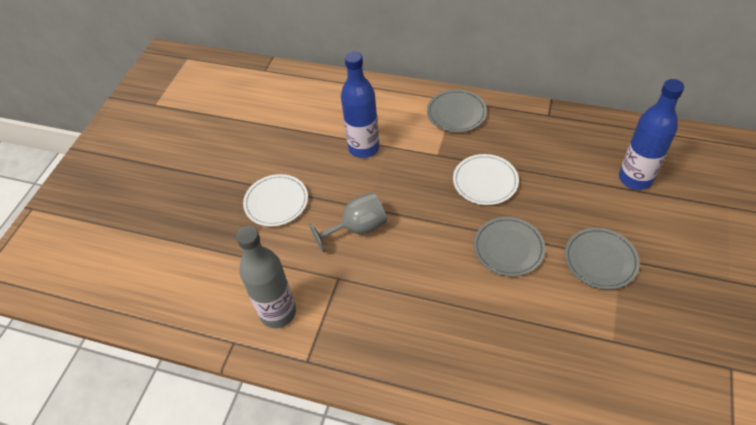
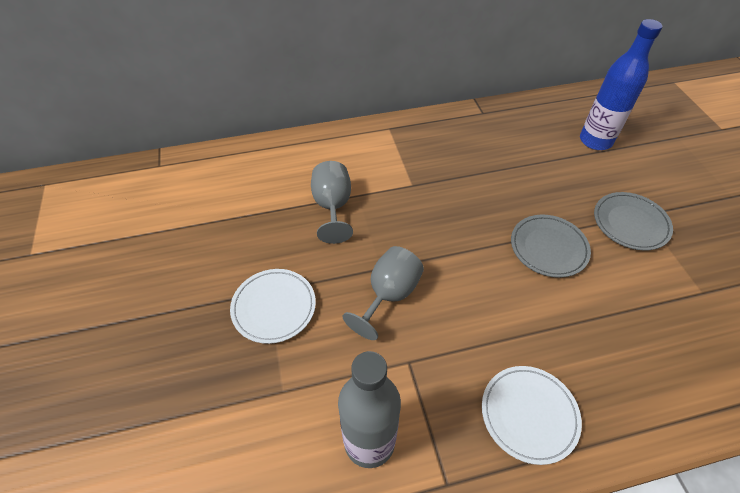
camera: 35 degrees left, 0 degrees up
blue bottle [341,51,379,158] -> grey goblet [311,161,353,244]
grey plate [427,89,487,132] -> none
white plate [453,154,519,205] -> white plate moved to [482,366,582,465]

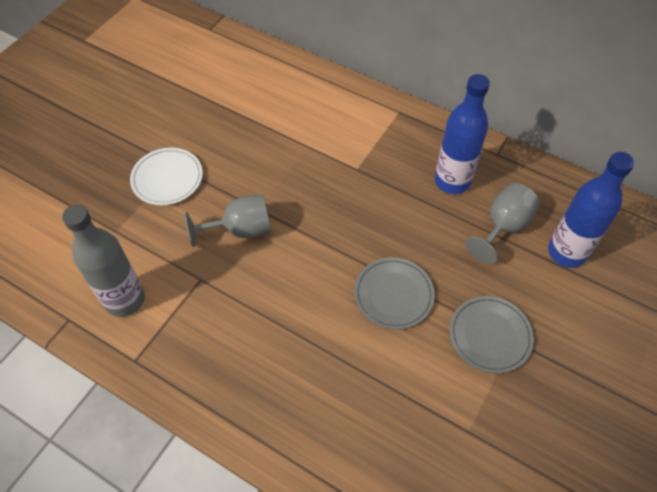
camera: 45 degrees right, 5 degrees up
grey goblet [311,161,353,244] -> grey goblet moved to [465,183,540,264]
white plate [482,366,582,465] -> none
none -> blue bottle [435,74,490,194]

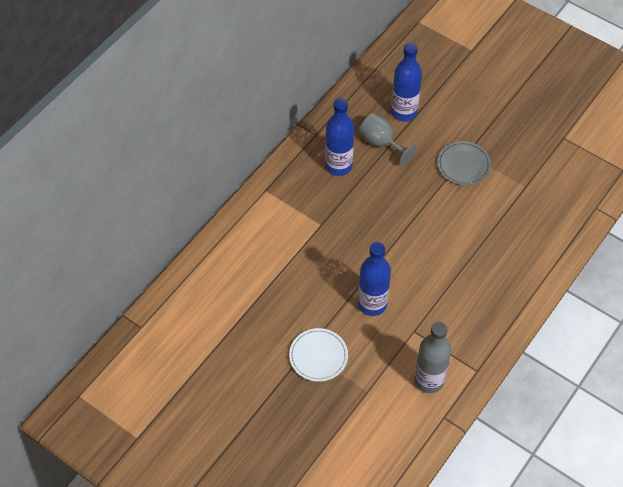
camera: 85 degrees left, 0 degrees up
grey goblet [185,194,271,247] -> blue bottle [358,242,391,316]
grey plate [354,258,435,330] -> none

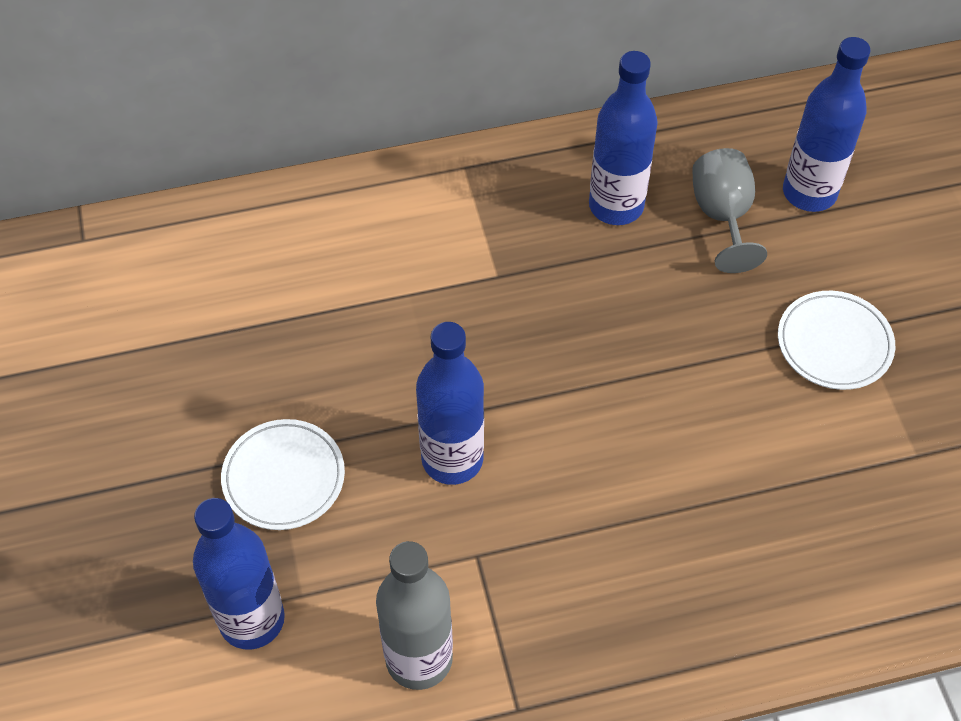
camera: 40 degrees right, 0 degrees up
grey plate [438,141,491,185] -> white plate [778,291,895,390]
none -> blue bottle [193,498,285,650]

